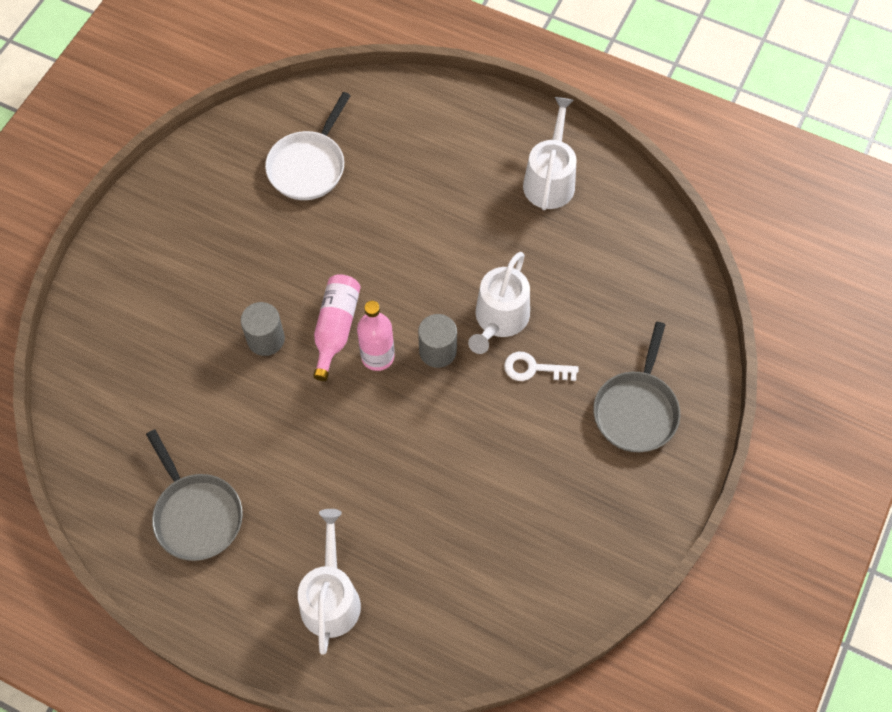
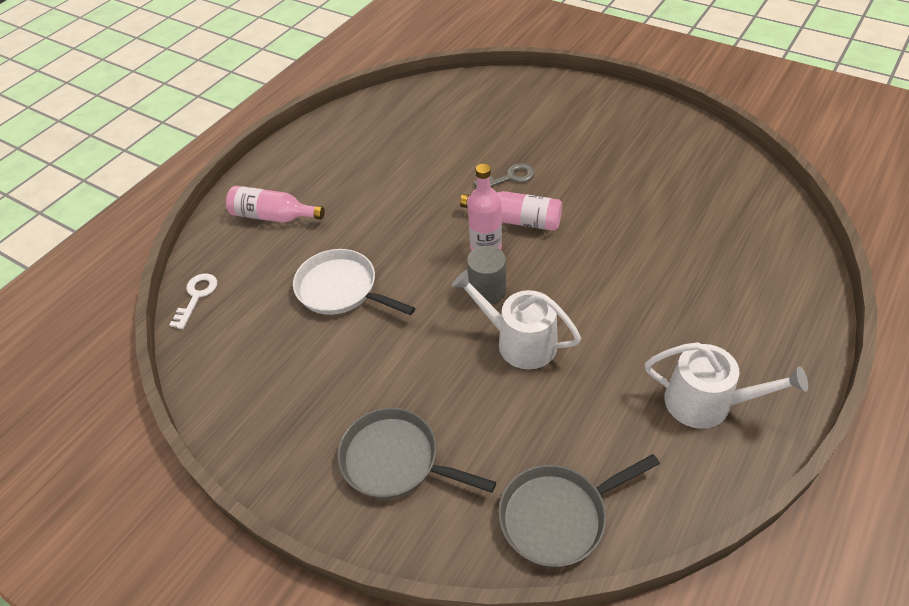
camera: 100 degrees right, 15 degrees down
grey pan [146,429,243,561] -> grey pan moved to [498,454,660,567]
grey cylinder [241,302,285,356] -> grey key [473,163,535,188]
white pan [265,92,351,200] -> white pan moved to [293,249,415,315]
white watering can [298,509,361,655] -> pink bottle [226,186,325,223]
white key [504,352,578,381] -> white key moved to [170,273,217,329]

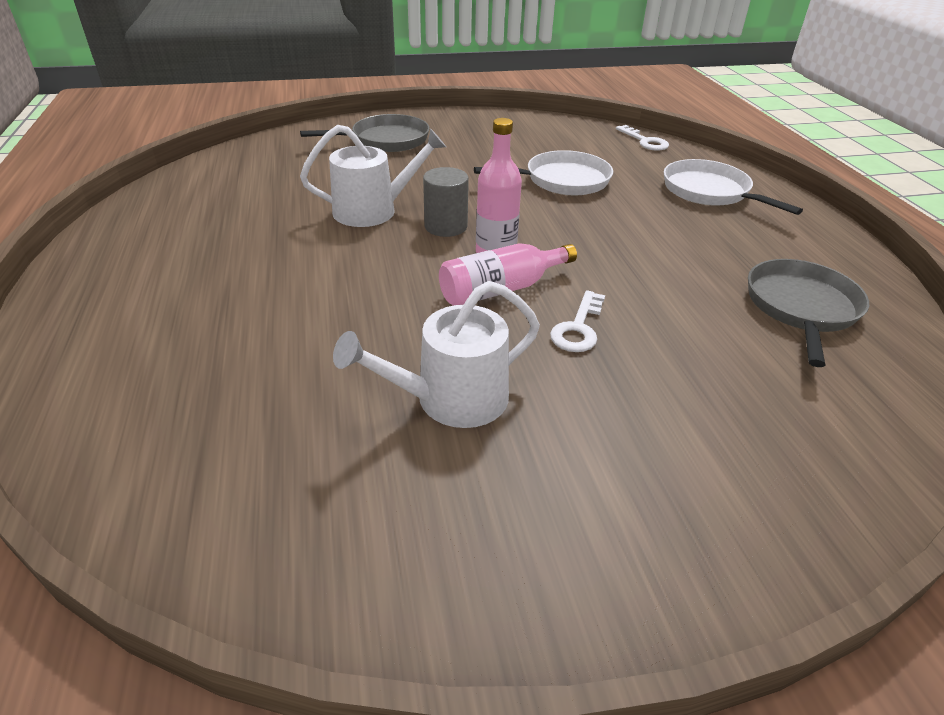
camera: 130 degrees right, 10 degrees down
pink bottle [226,186,325,223] -> white pan [664,159,803,215]
grey key [473,163,535,188] -> white key [550,290,605,352]
grey pan [498,454,660,567] -> grey pan moved to [748,259,869,367]
white watering can [645,342,808,429] -> white watering can moved to [333,281,540,428]

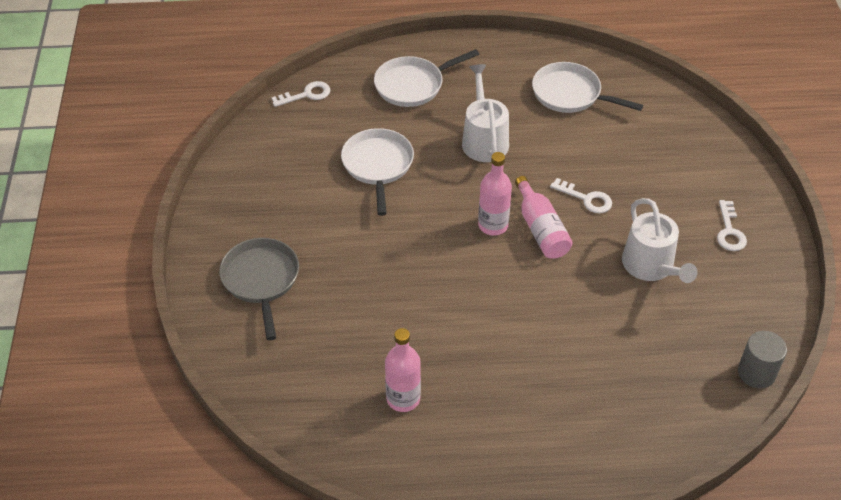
camera: 80 degrees left, 10 degrees up
white watering can [300,125,446,227] -> white watering can moved to [462,64,509,162]
grey cylinder [423,167,469,237] -> grey cylinder moved to [738,331,787,388]
grey pan [748,259,869,367] -> white pan [532,62,643,113]
none -> pink bottle [385,328,421,412]
none -> white key [717,200,747,251]

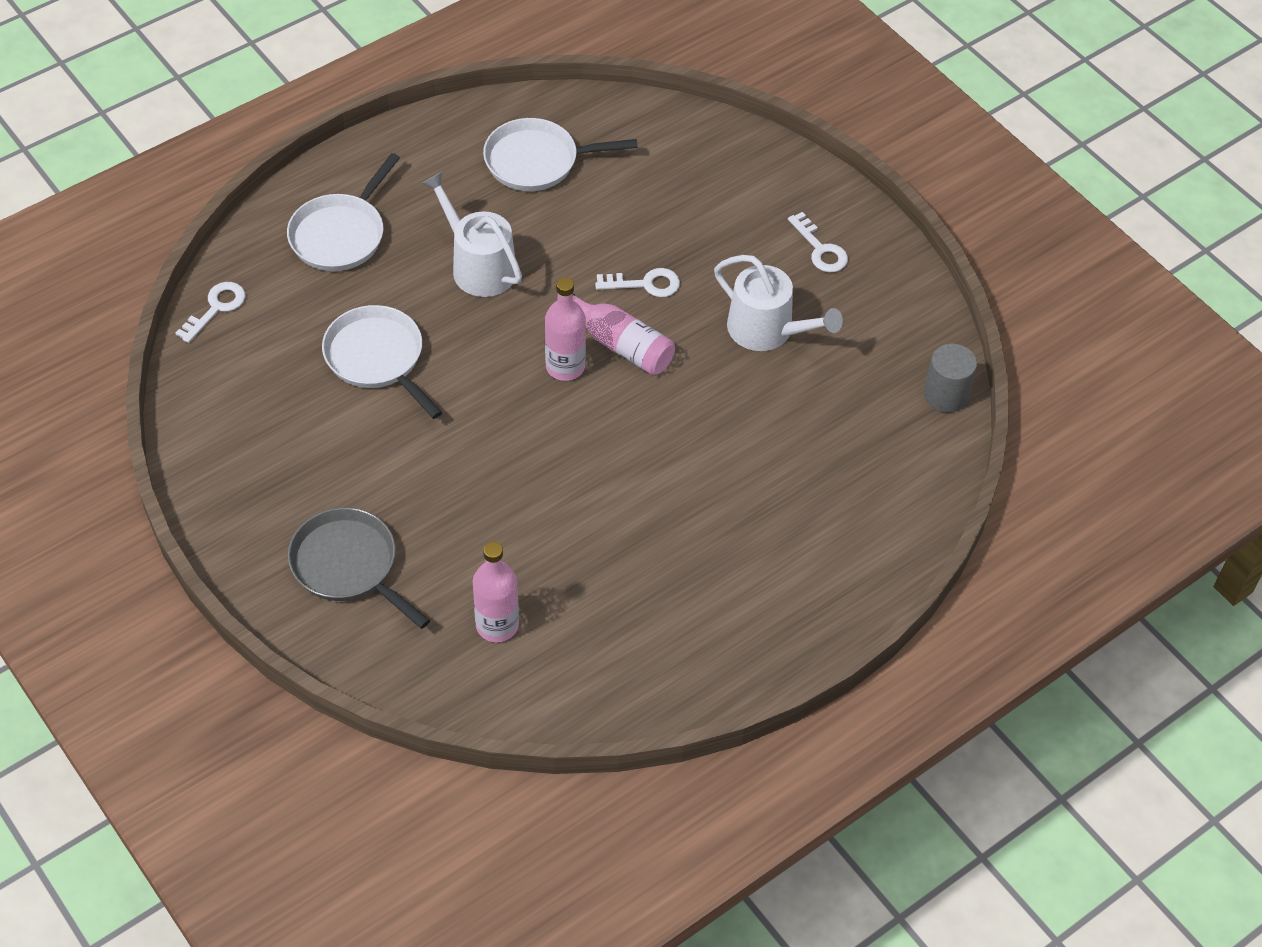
camera: 35 degrees left, 5 degrees up
pink bottle [385,328,421,412] -> pink bottle moved to [473,542,519,642]

